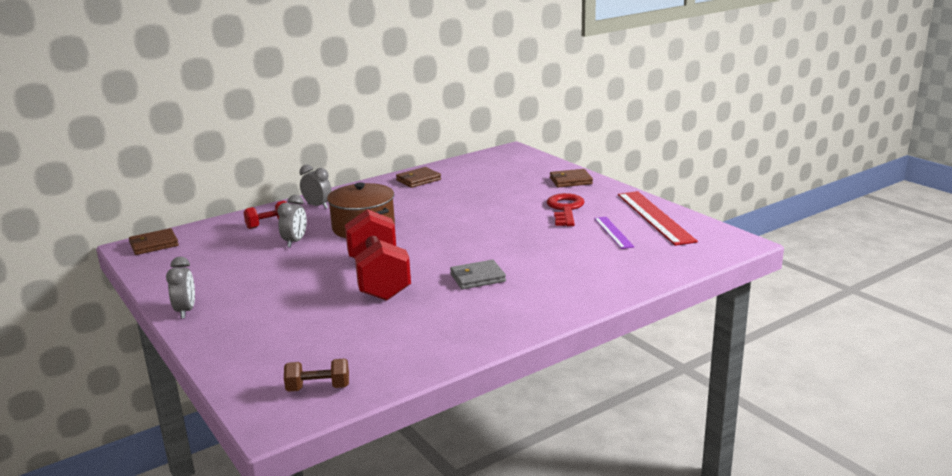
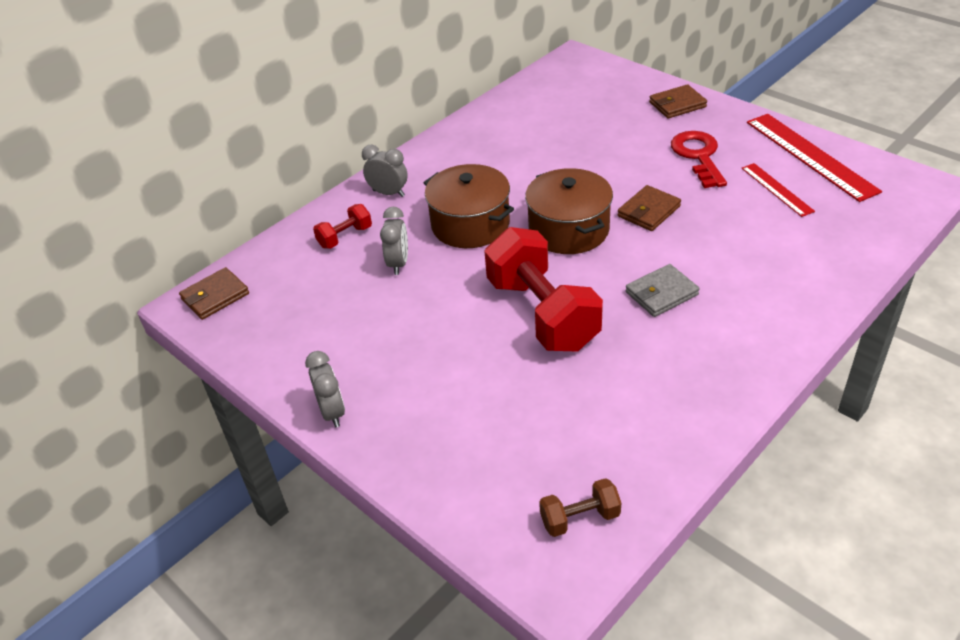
camera: 10 degrees left, 20 degrees up
brown wallet [396,167,441,188] -> brown wallet moved to [617,185,681,231]
purple ruler [594,217,635,249] -> red ruler [742,163,815,217]
none -> brown pot [525,168,613,254]

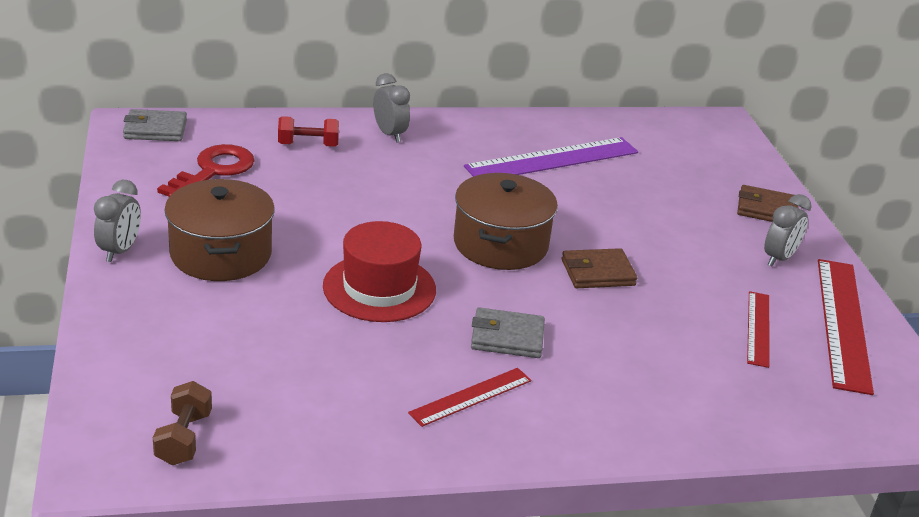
camera: 30 degrees right, 10 degrees down
brown wallet [179,267,249,320] -> grey wallet [123,109,187,141]
grey clock [380,207,408,275] -> grey clock moved to [764,194,812,266]
brown pot [424,164,514,248] -> brown pot moved to [164,179,275,281]
red dumbbell [484,227,603,352] -> red hat [323,221,436,322]
brown dumbbell [539,478,621,537] -> brown dumbbell turned 75 degrees clockwise [153,381,212,465]
red key [671,131,727,188] -> red key moved to [157,144,255,197]
none -> red ruler [408,368,532,427]
none -> purple ruler [464,137,638,177]

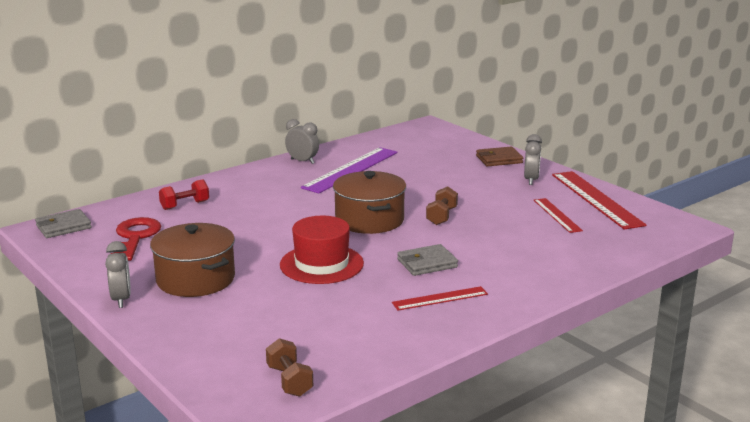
camera: 25 degrees left, 10 degrees down
grey clock [373,73,410,143] -> grey clock moved to [285,119,319,164]
red ruler [408,368,532,427] -> red ruler turned 45 degrees clockwise [392,286,488,310]
brown wallet [562,248,637,288] -> brown dumbbell [426,186,458,225]

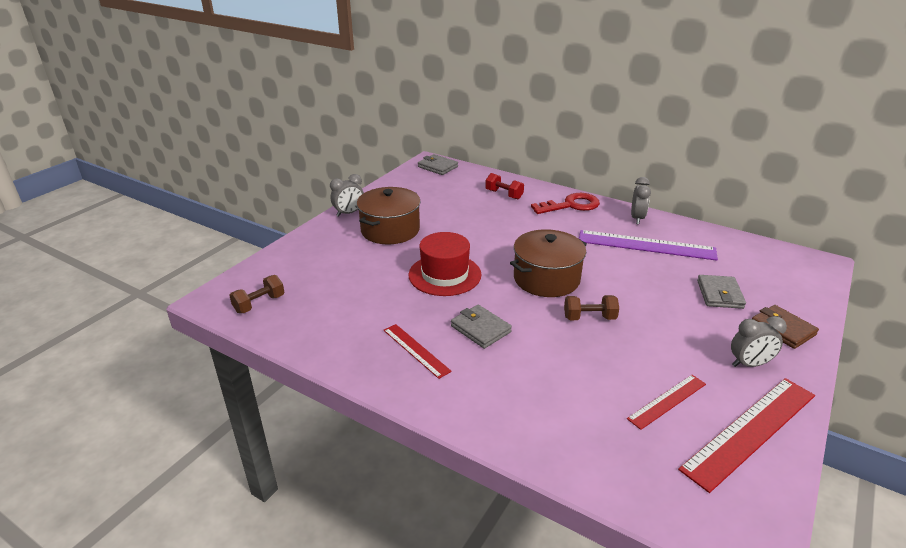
camera: 70 degrees right, 10 degrees up
red key [111,217,161,261] -> red key moved to [531,193,600,214]
none -> grey wallet [697,275,746,309]

